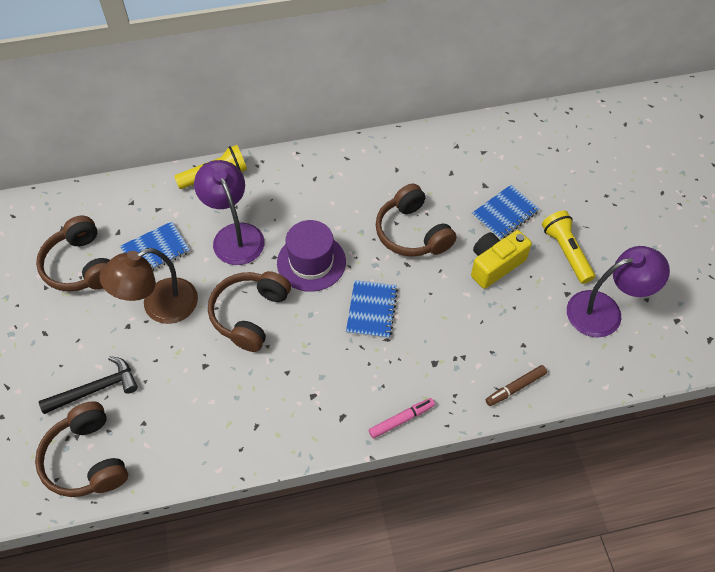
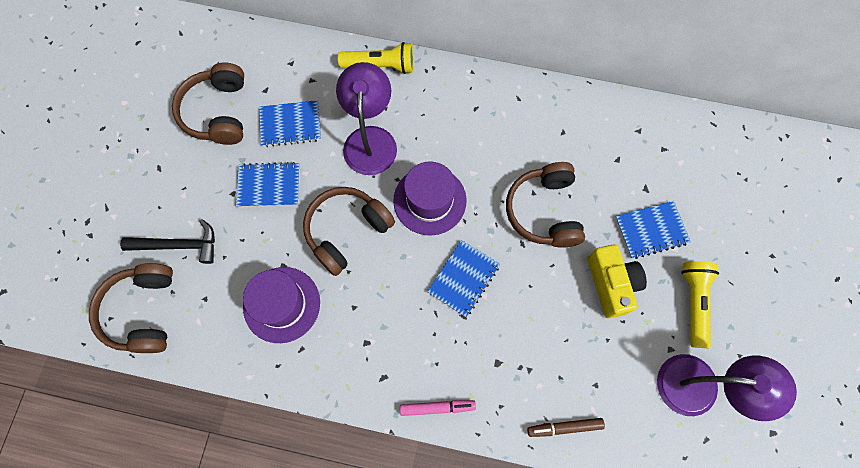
camera: 25 degrees right, 15 degrees up
brown lamp [99,248,198,324] -> blue notebook [236,162,300,207]
yellow camera [471,230,532,289] -> yellow camera turned 90 degrees clockwise [587,244,647,318]
none -> purple hat [243,267,320,343]

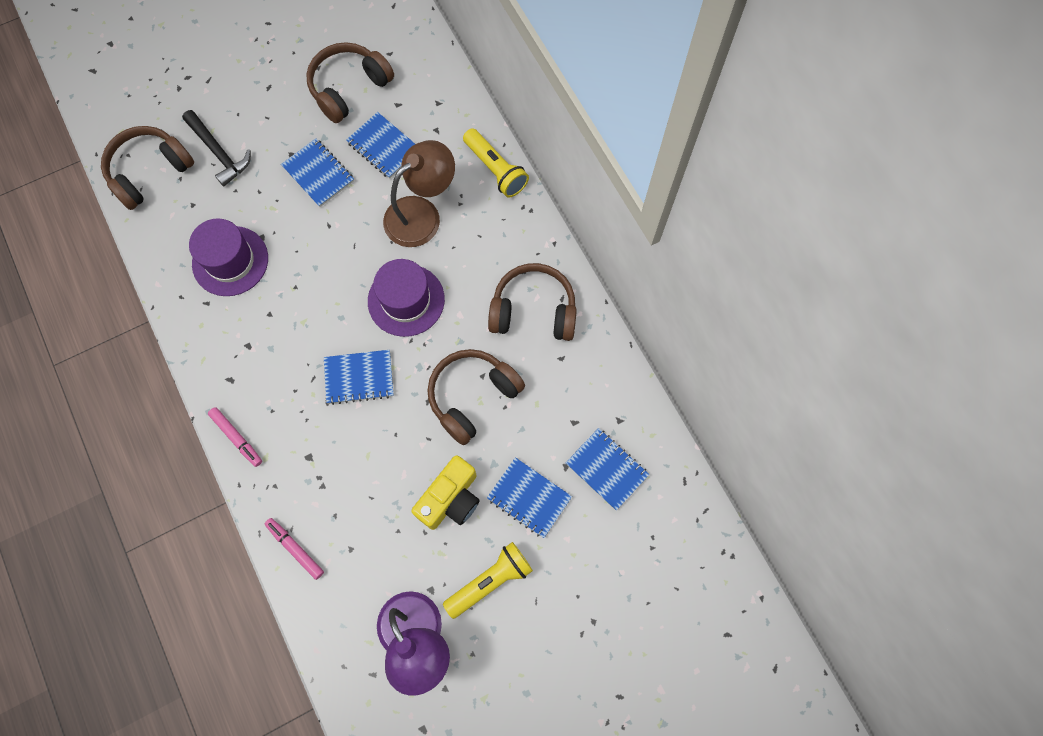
camera: 50 degrees right, 0 degrees up
brown headphones [303,187,395,276] -> brown headphones moved to [488,263,577,341]
purple lamp [336,62,397,175] -> brown lamp [383,140,455,247]
brown marker [527,418,605,437] -> pink marker [265,518,324,580]
none -> blue notebook [566,428,649,510]

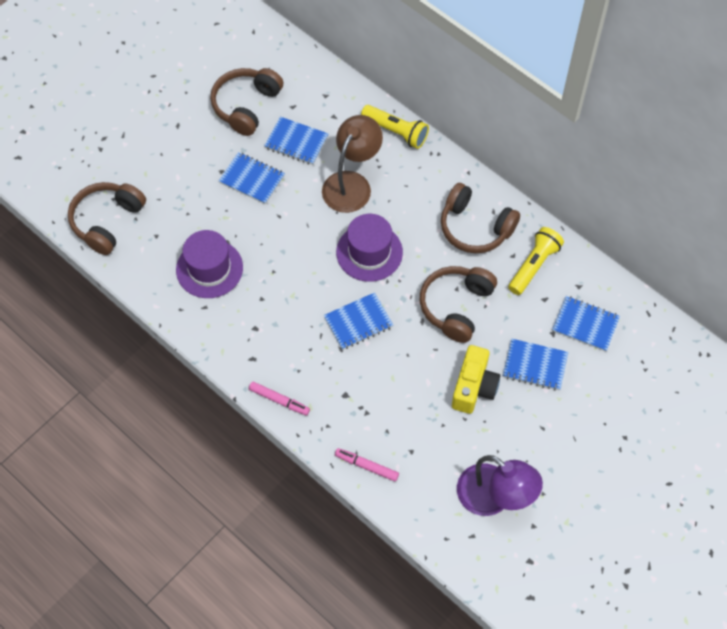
camera: 20 degrees left, 10 degrees down
black hammer [182,110,251,187] -> none
yellow flashlight [443,542,533,619] -> yellow flashlight moved to [508,227,564,295]
brown headphones [488,263,577,341] -> brown headphones turned 135 degrees counterclockwise [441,183,520,253]

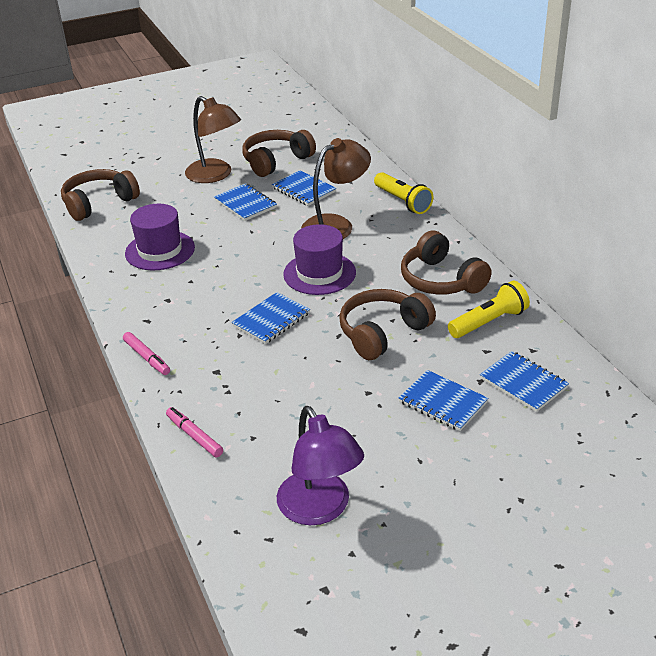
camera: 25 degrees right, 25 degrees down
blue notebook [324,292,393,350] -> blue notebook turned 45 degrees counterclockwise [232,292,310,344]
yellow camera [452,345,500,414] -> none
none -> brown lamp [185,96,241,183]

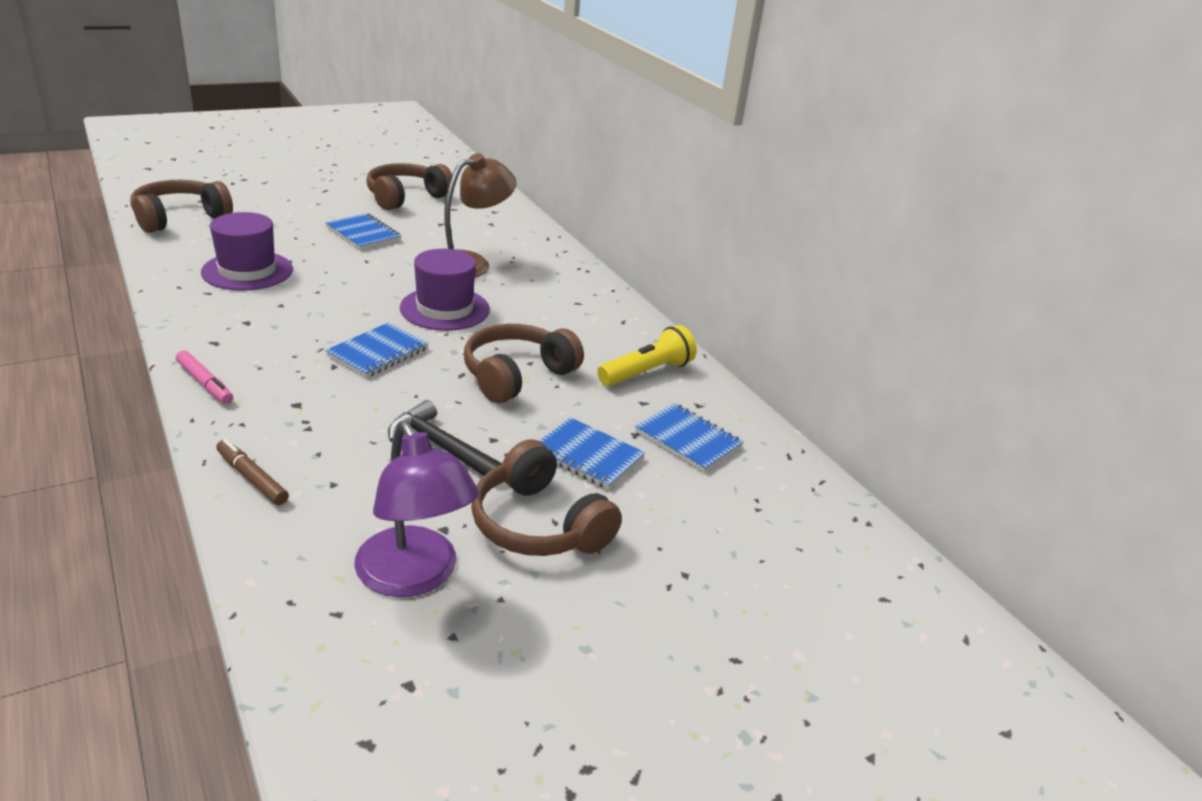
camera: 10 degrees left, 5 degrees down
pink marker [166,407,223,457] -> brown marker [216,439,289,505]
brown lamp [185,96,241,183] -> none
blue notebook [272,170,336,206] -> none
yellow flashlight [374,172,434,214] -> none
brown headphones [401,231,492,294] -> brown headphones moved to [471,440,622,556]
none -> black hammer [388,400,502,476]

